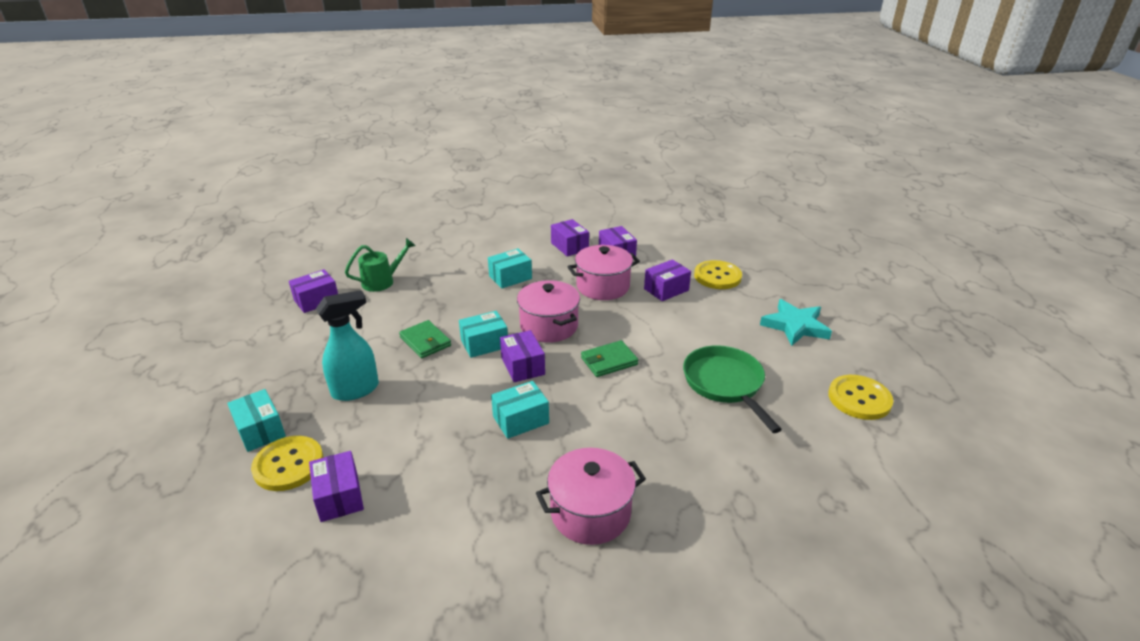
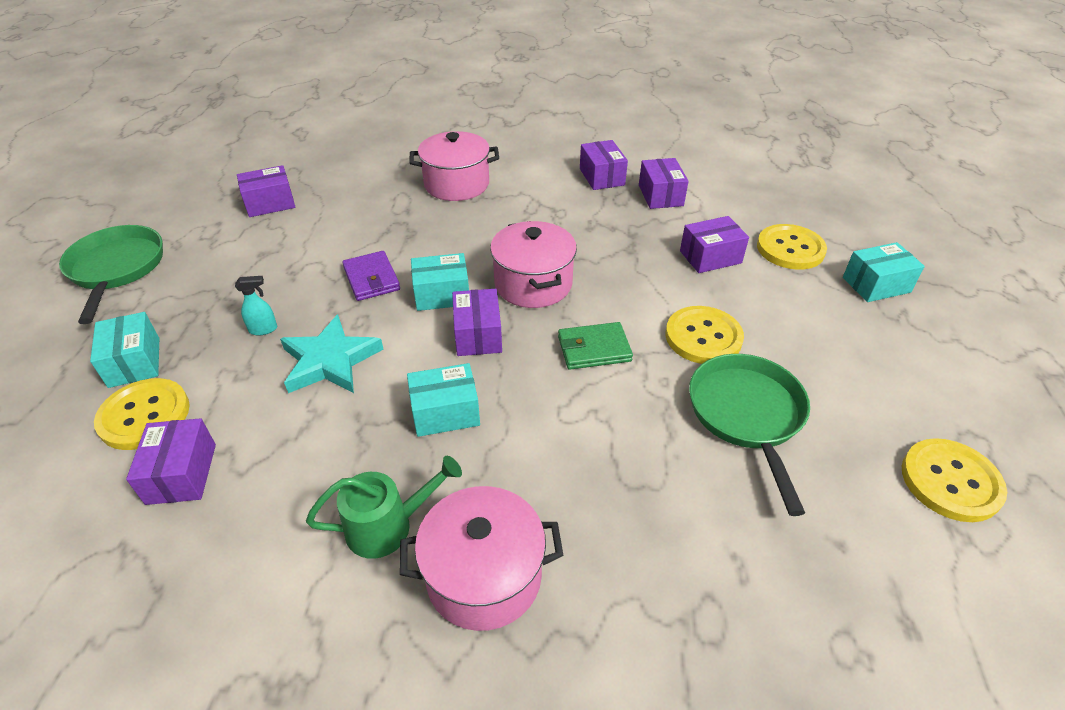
camera: 15 degrees right, 10 degrees up
turquoise spray bottle [316,290,379,401] -> turquoise spray bottle [235,276,277,336], size x0.46
green watering can [345,238,416,292] -> green watering can moved to [306,456,462,559]
green wallet [399,320,451,358] -> purple wallet [342,251,400,301]
turquoise box [488,249,532,289] -> turquoise box moved to [843,242,925,302]
pink pot [567,245,640,300] -> pink pot moved to [409,131,499,201]
turquoise star [760,299,832,346] -> turquoise star moved to [280,314,383,393]
none -> green pan [59,225,163,324]
none -> yellow button [665,306,744,364]

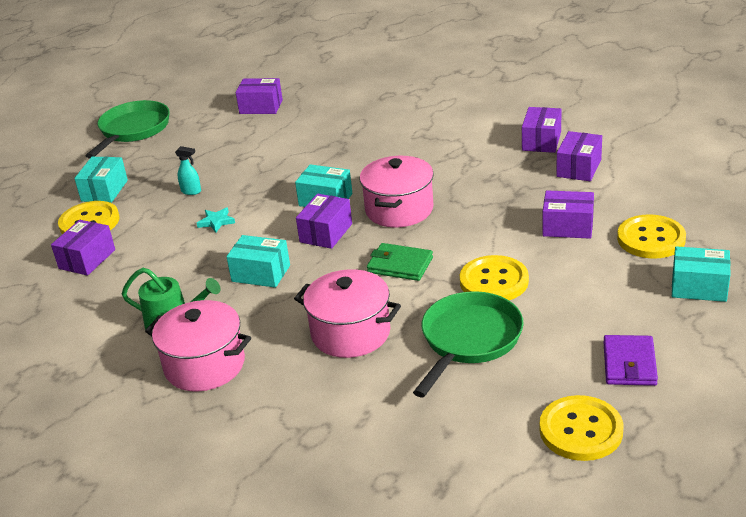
camera: 35 degrees right, 10 degrees down
turquoise star [280,314,383,393] -> turquoise star [197,207,235,233], size x0.48
purple wallet [342,251,400,301] -> purple wallet moved to [603,335,658,386]
pink pot [409,131,499,201] -> pink pot moved to [294,269,401,358]

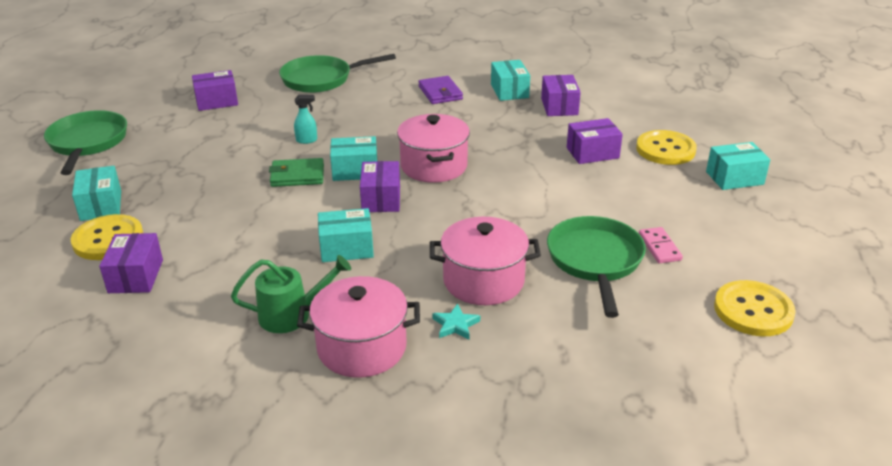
camera: 30 degrees left, 0 degrees up
turquoise spray bottle [175,146,201,195] -> turquoise spray bottle moved to [294,95,317,144]
turquoise star [197,207,235,233] -> turquoise star moved to [432,304,480,340]
green wallet [367,243,433,281] -> green wallet moved to [269,158,324,187]
yellow button [460,255,529,300] -> none
purple box [522,107,562,153] -> turquoise box [491,60,530,101]
purple wallet [603,335,658,386] -> purple wallet moved to [418,76,463,104]
none -> green pan [279,54,396,93]
none -> pink domino [639,227,683,263]

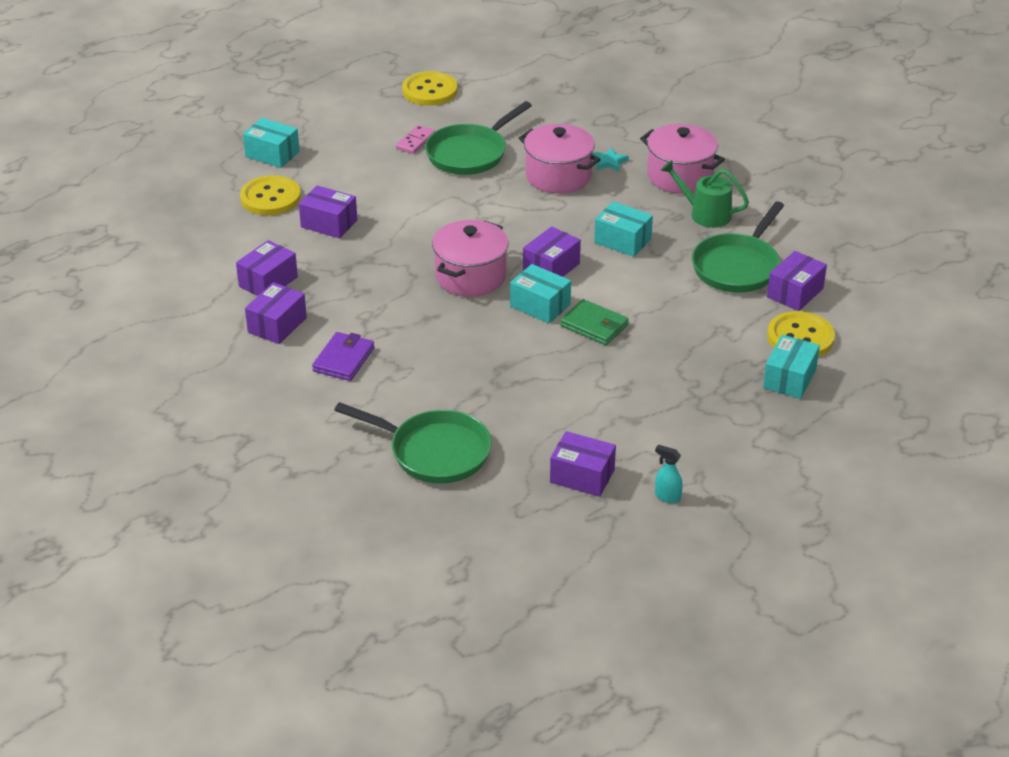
camera: 140 degrees left, 5 degrees up
green pan [44,110,127,175] -> green pan moved to [692,201,784,293]
turquoise spray bottle [294,95,317,144] -> turquoise spray bottle moved to [655,445,683,503]
turquoise box [491,60,530,101] -> purple box [245,282,307,344]

